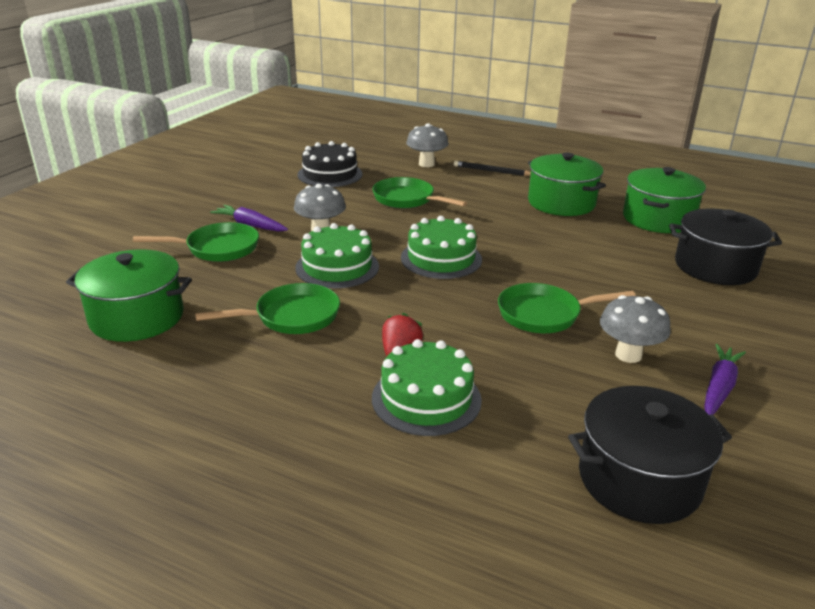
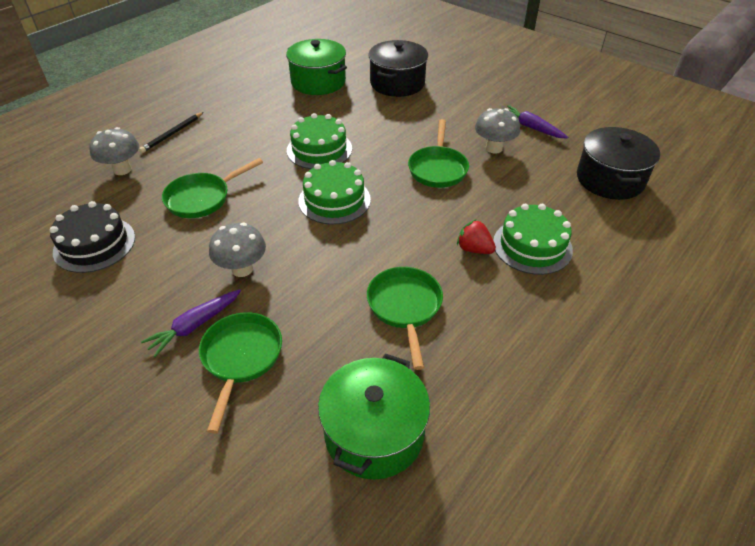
camera: 75 degrees left, 15 degrees up
green cake [295,223,379,288] -> green cake moved to [287,113,352,169]
green pot [528,153,606,216] -> none

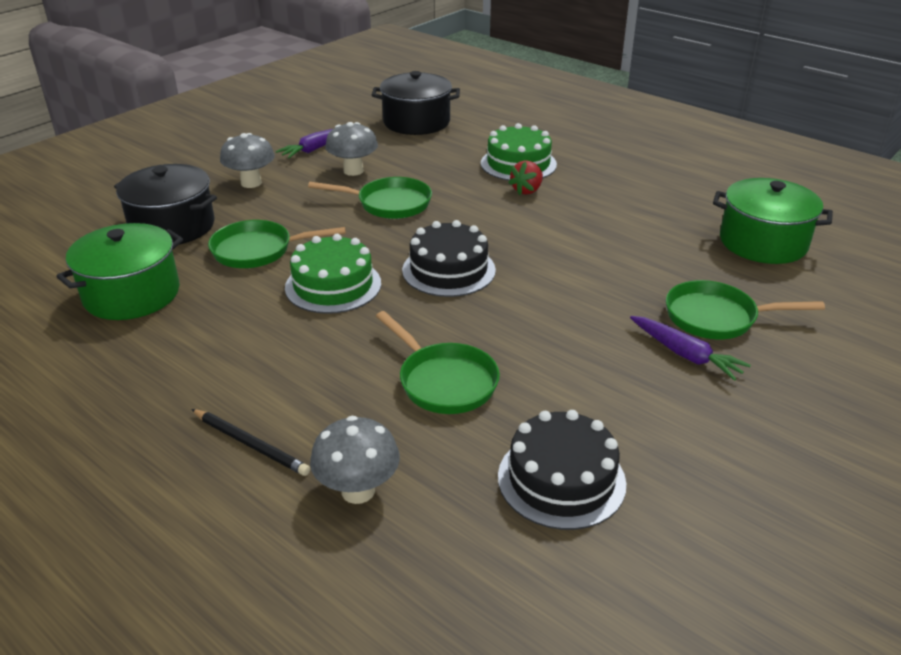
camera: 90 degrees left, 10 degrees down
grey mushroom [209,223,266,277] -> grey mushroom moved to [220,133,275,188]
green cake [298,160,371,225] -> black cake [402,220,496,297]
green pan [367,267,443,370] -> green pan moved to [208,220,346,268]

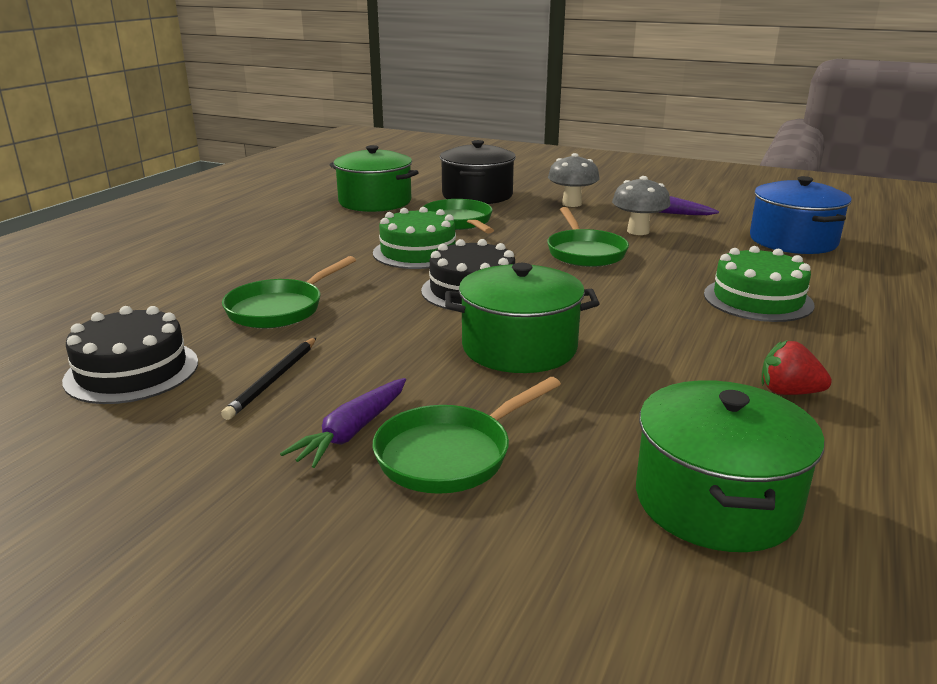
camera: 75 degrees right, 10 degrees down
black pencil [191,409,310,476] -> black pencil moved to [221,338,316,420]
grey mushroom [310,416,400,504] -> none
black pot [372,71,460,135] -> blue pot [750,176,852,254]
red strawberry [508,160,543,195] -> red strawberry moved to [761,340,832,395]
green pan [666,280,825,339] -> green pan turned 120 degrees counterclockwise [373,377,561,494]
none -> green pot [445,263,600,373]

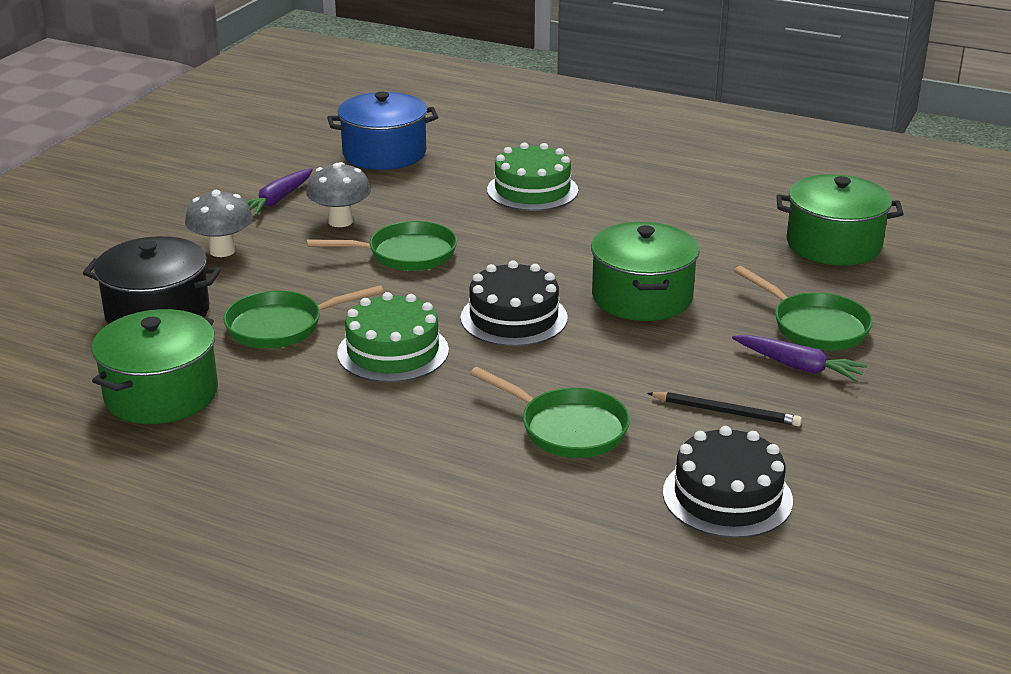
camera: 90 degrees left, 5 degrees up
red strawberry [761,340,832,395] -> none

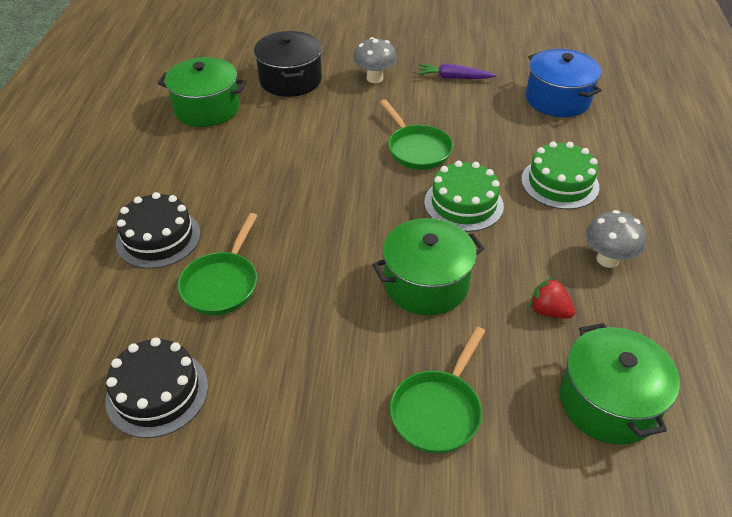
camera: 70 degrees right, 15 degrees up
green pan [223,285,384,349] -> none
grey mushroom [306,162,371,227] -> grey mushroom moved to [586,210,646,268]
green cake [337,292,449,383] -> green cake moved to [424,161,504,232]
black cake [460,261,568,346] -> black cake moved to [116,192,200,269]
black pencil [647,392,802,426] -> none
purple carrot [732,335,867,382] -> none
none -> red strawberry [530,277,575,319]

